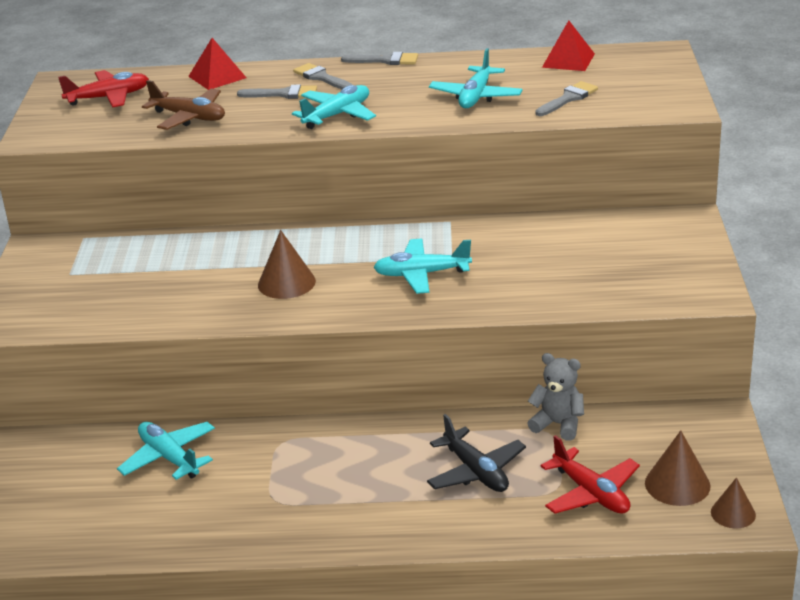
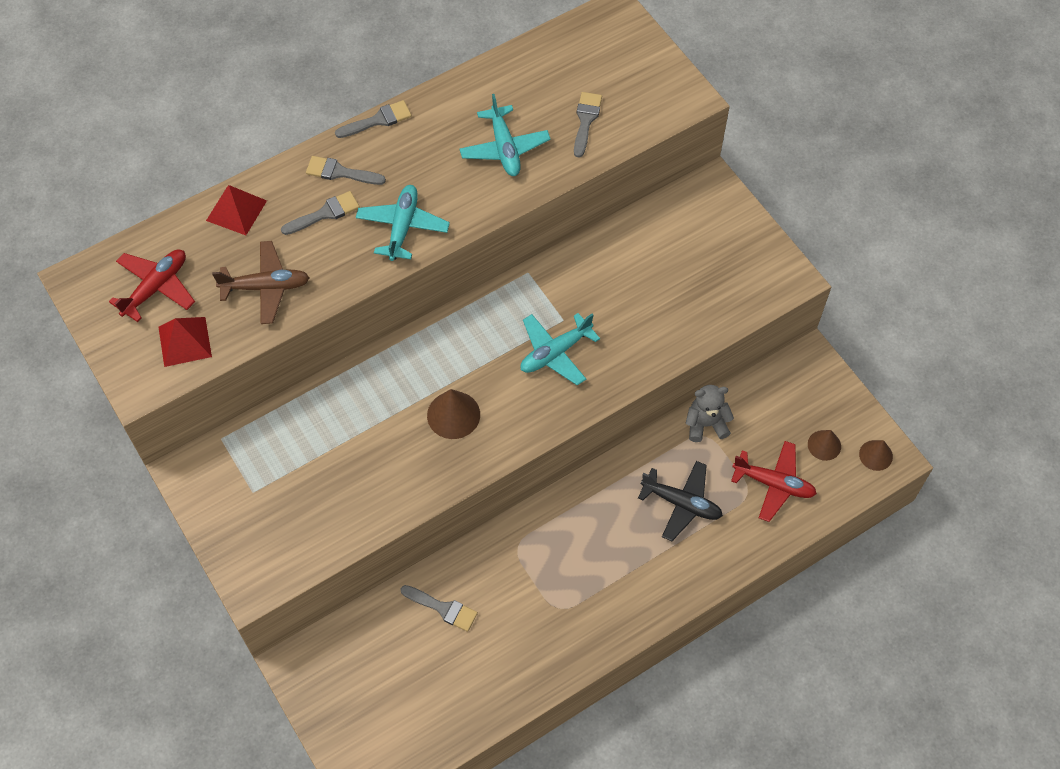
camera: 35 degrees left, 30 degrees up
turquoise plane [117,422,215,480] -> grey brush [400,585,478,632]
red pyramid [542,20,595,71] -> red pyramid moved to [158,317,212,367]
brown cone [645,431,710,506] -> brown cone [808,430,841,461], size x0.66

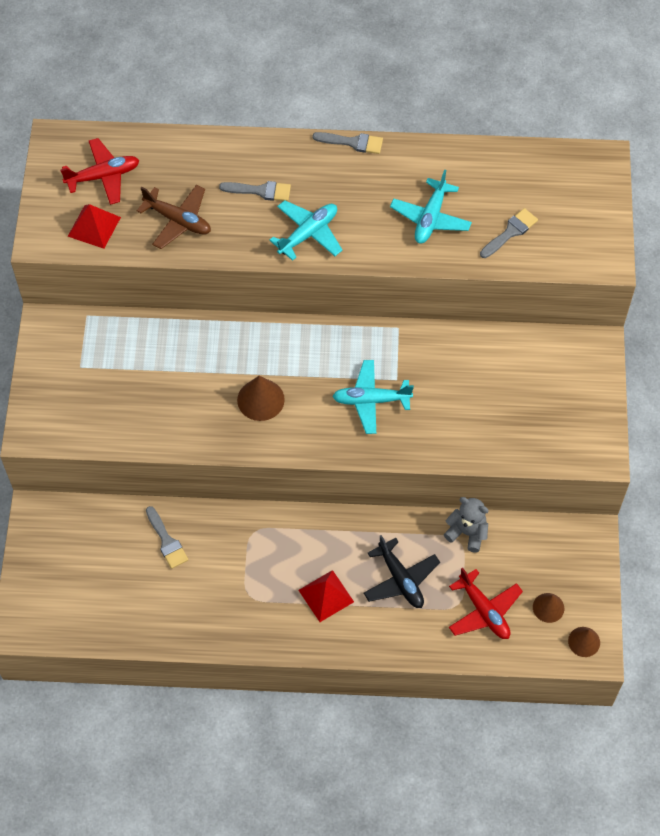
camera: 35 degrees right, 0 degrees up
red pyramid [206,185,267,235] -> red pyramid moved to [299,570,354,622]
grey brush [306,156,386,185] -> none

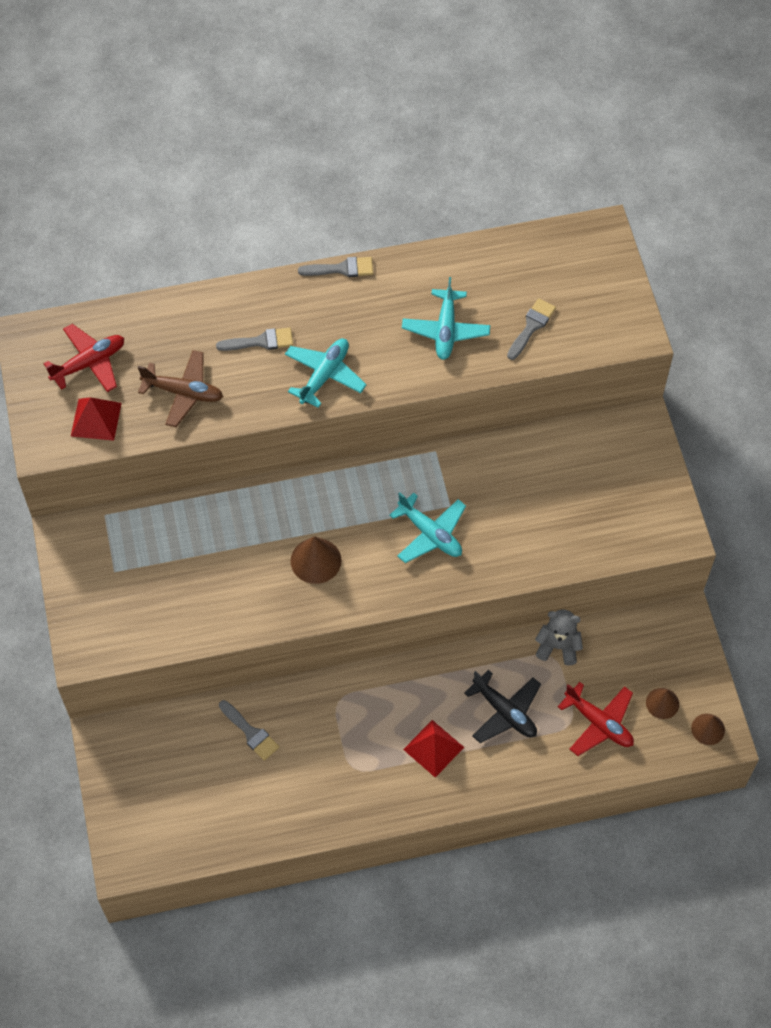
camera: 15 degrees left, 0 degrees up
turquoise plane [332,360,414,434] -> turquoise plane turned 120 degrees counterclockwise [389,492,466,563]

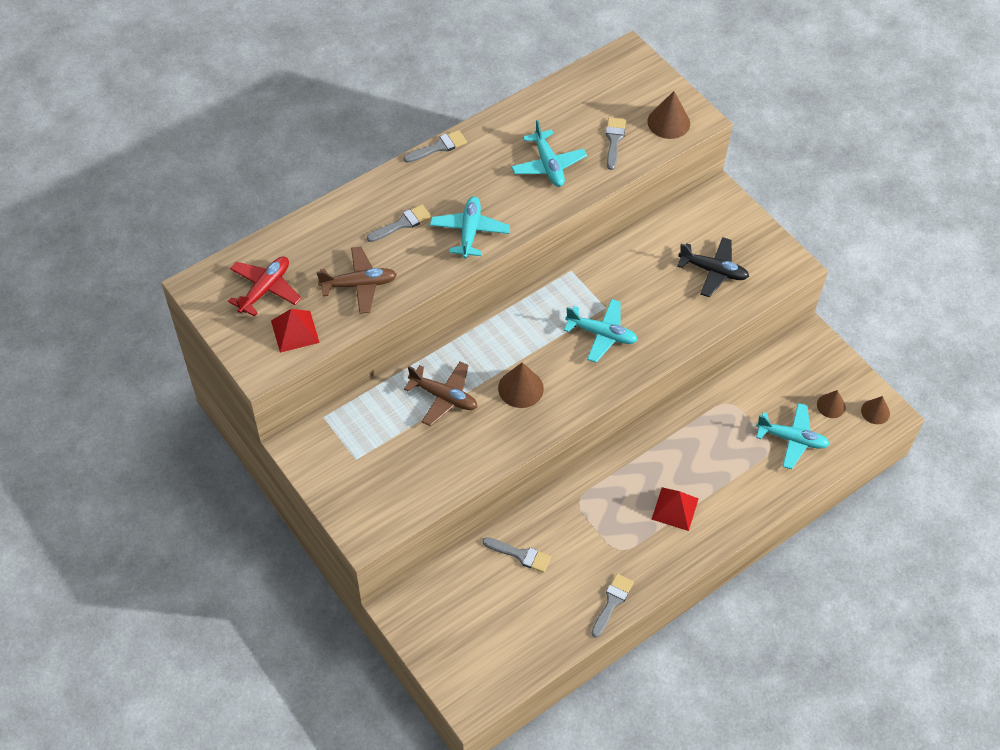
camera: 25 degrees left, 5 degrees down
black plane [464,670,541,743] -> black plane moved to [677,237,749,297]
grey teddy bear [535,609,583,665] -> none
red plane [558,682,634,756] -> turquoise plane [756,403,830,469]
none -> brown plane [404,361,477,426]
none -> grey brush [591,574,634,638]
none -> brown cone [647,91,690,139]

